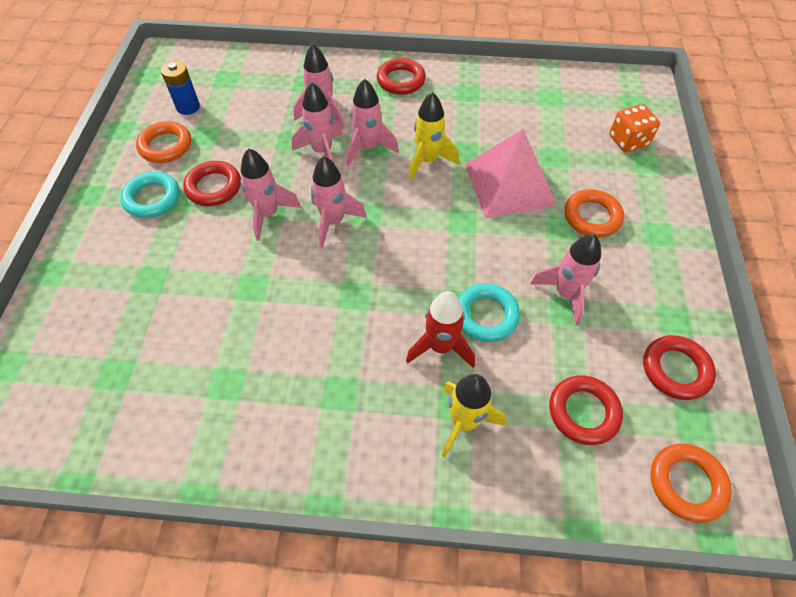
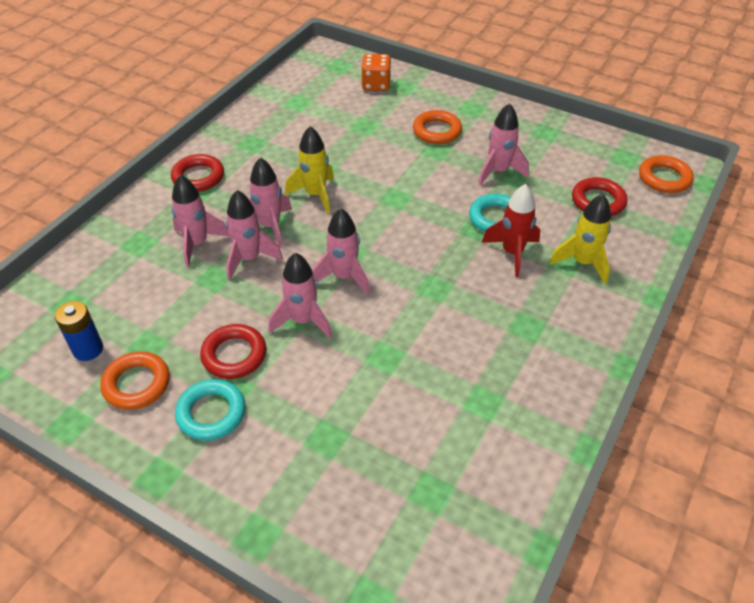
camera: 65 degrees left, 10 degrees down
pink pyramid [465,129,557,218] -> none
red ring [643,335,716,400] -> none

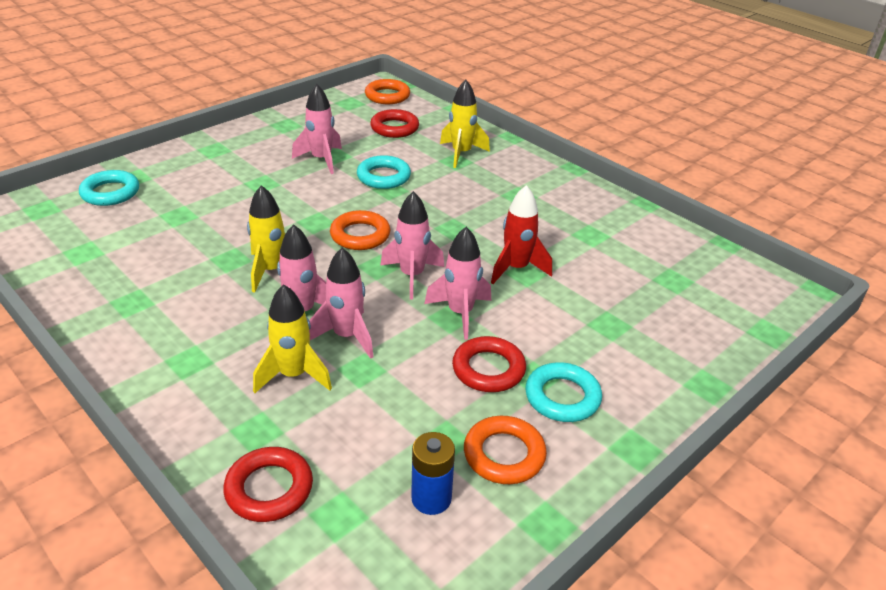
camera: 75 degrees left, 10 degrees down
red ring [171,154,224,192] -> red ring moved to [223,447,313,522]
pink rocket [171,175,230,267] -> yellow rocket [253,284,332,393]
orange dice [361,54,391,91] -> turquoise ring [79,170,139,206]
orange ring [413,110,462,144] -> orange ring moved to [330,210,390,250]
red rocket [482,184,540,277] -> red rocket moved to [491,185,552,284]

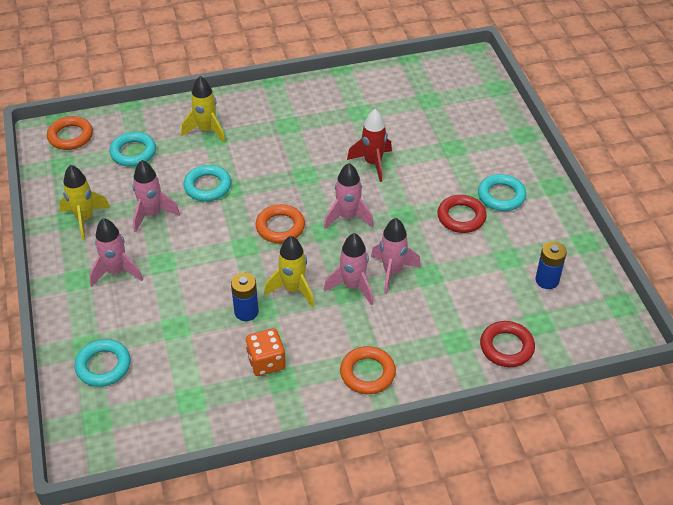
camera: 60 degrees left, 10 degrees up
yellow rocket [253,284,332,393] -> yellow rocket moved to [59,165,110,240]
red ring [370,109,419,138] -> turquoise ring [110,132,156,167]
pink rocket [424,227,491,340] -> pink rocket moved to [89,218,143,287]
orange ring [464,416,547,484] -> orange ring moved to [340,346,396,394]
none -> blue battery [231,273,259,321]
none -> orange dice [246,328,286,376]

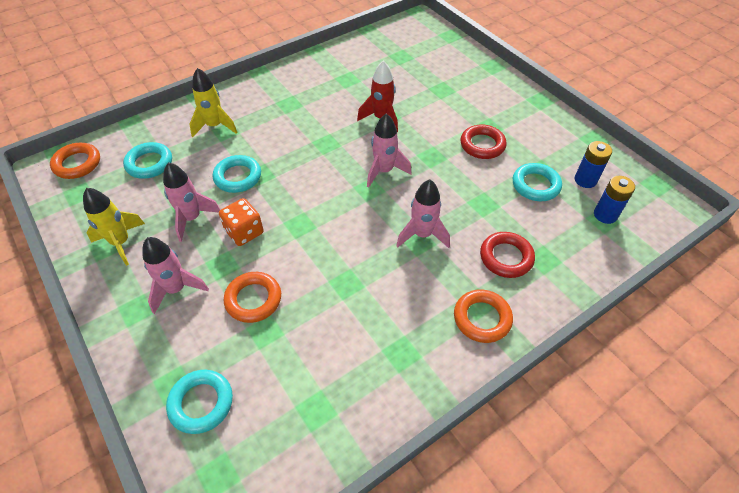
camera: 20 degrees left, 5 degrees up
blue battery [231,273,259,321] -> blue battery moved to [594,176,635,224]
orange dice [246,328,286,376] -> orange dice moved to [219,198,264,246]
orange ring [256,204,305,243] -> orange ring moved to [224,272,281,323]
yellow rocket [264,236,314,307] -> none
pink rocket [371,218,421,294] -> none
turquoise ring [478,174,526,211] -> turquoise ring moved to [513,163,562,201]
red ring [480,321,535,367] -> red ring moved to [480,232,535,278]

